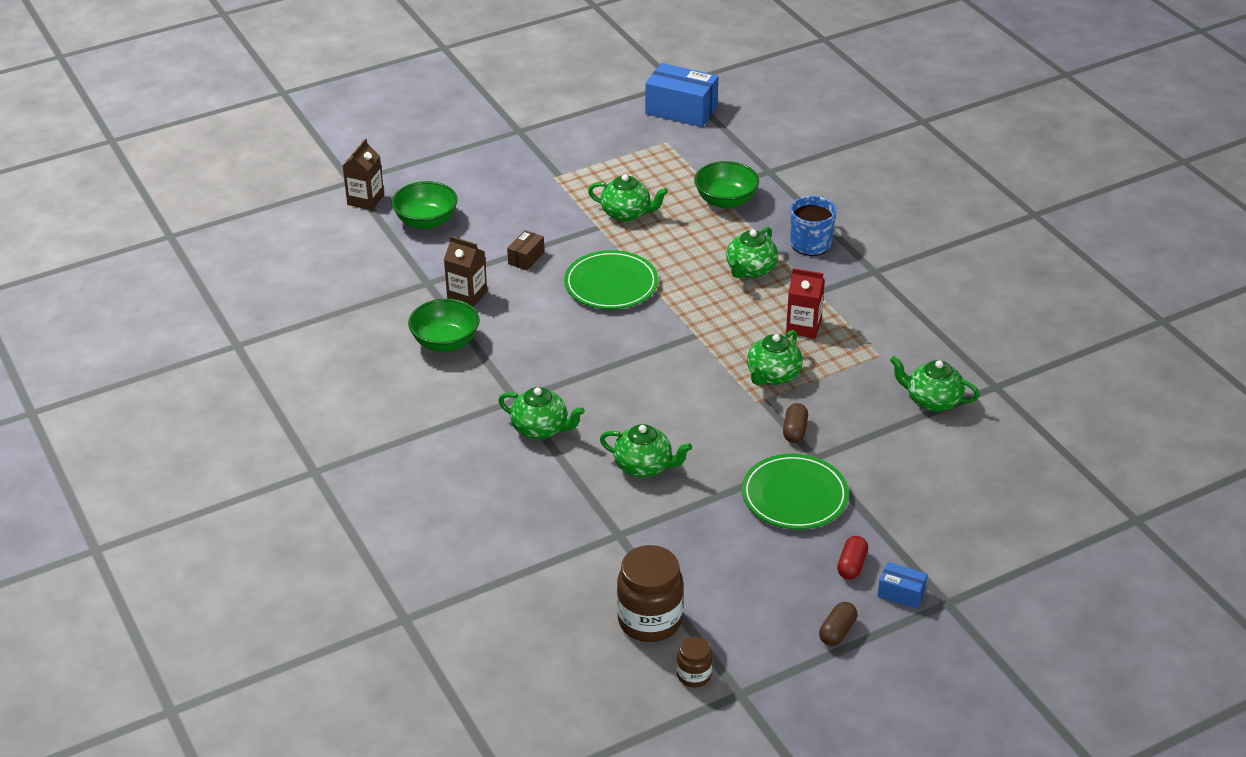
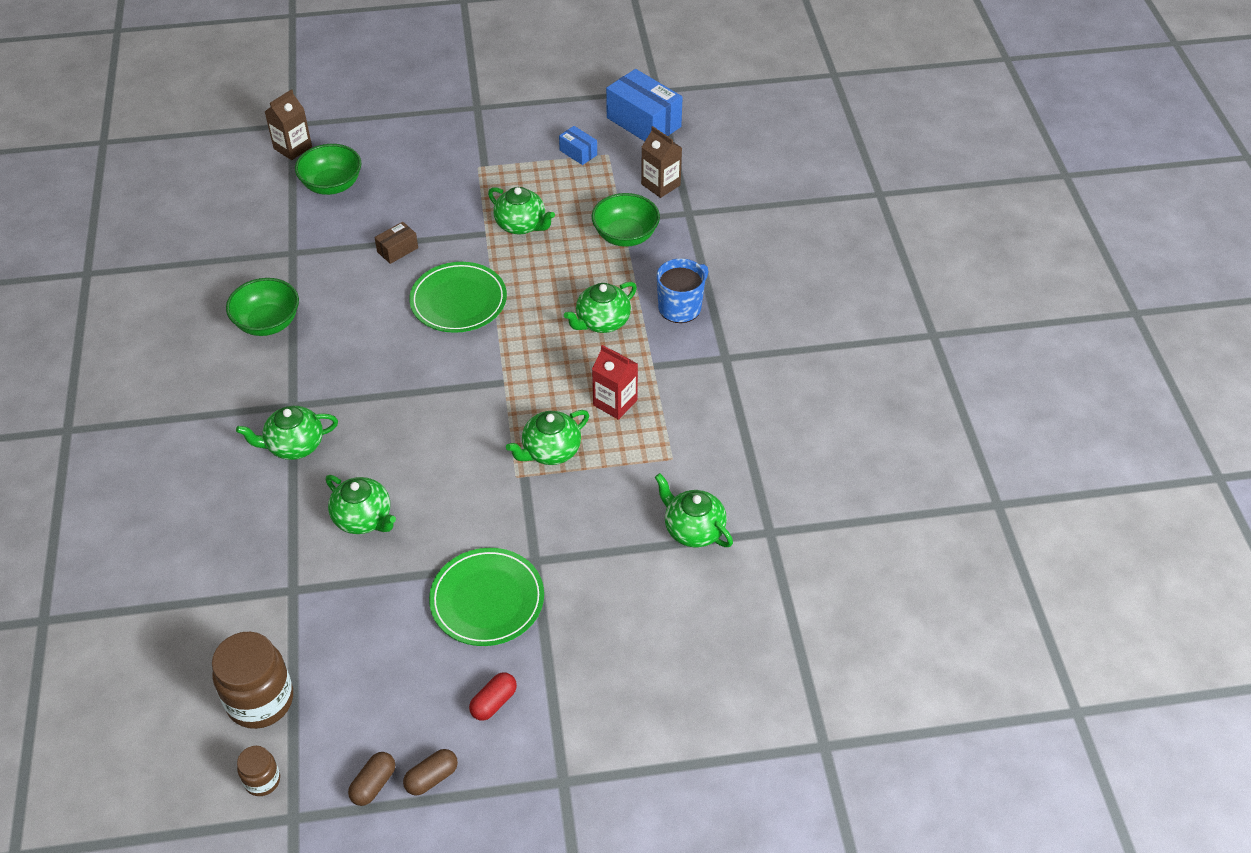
camera: 20 degrees right, 10 degrees up
brown carton [444,236,487,307] -> brown carton moved to [641,126,682,198]
green teapot [498,387,585,439] -> green teapot turned 120 degrees clockwise [236,406,338,460]
brown capsule [783,403,808,443] -> brown capsule moved to [348,752,395,806]
blue box [878,562,928,609] -> blue box moved to [559,126,597,165]

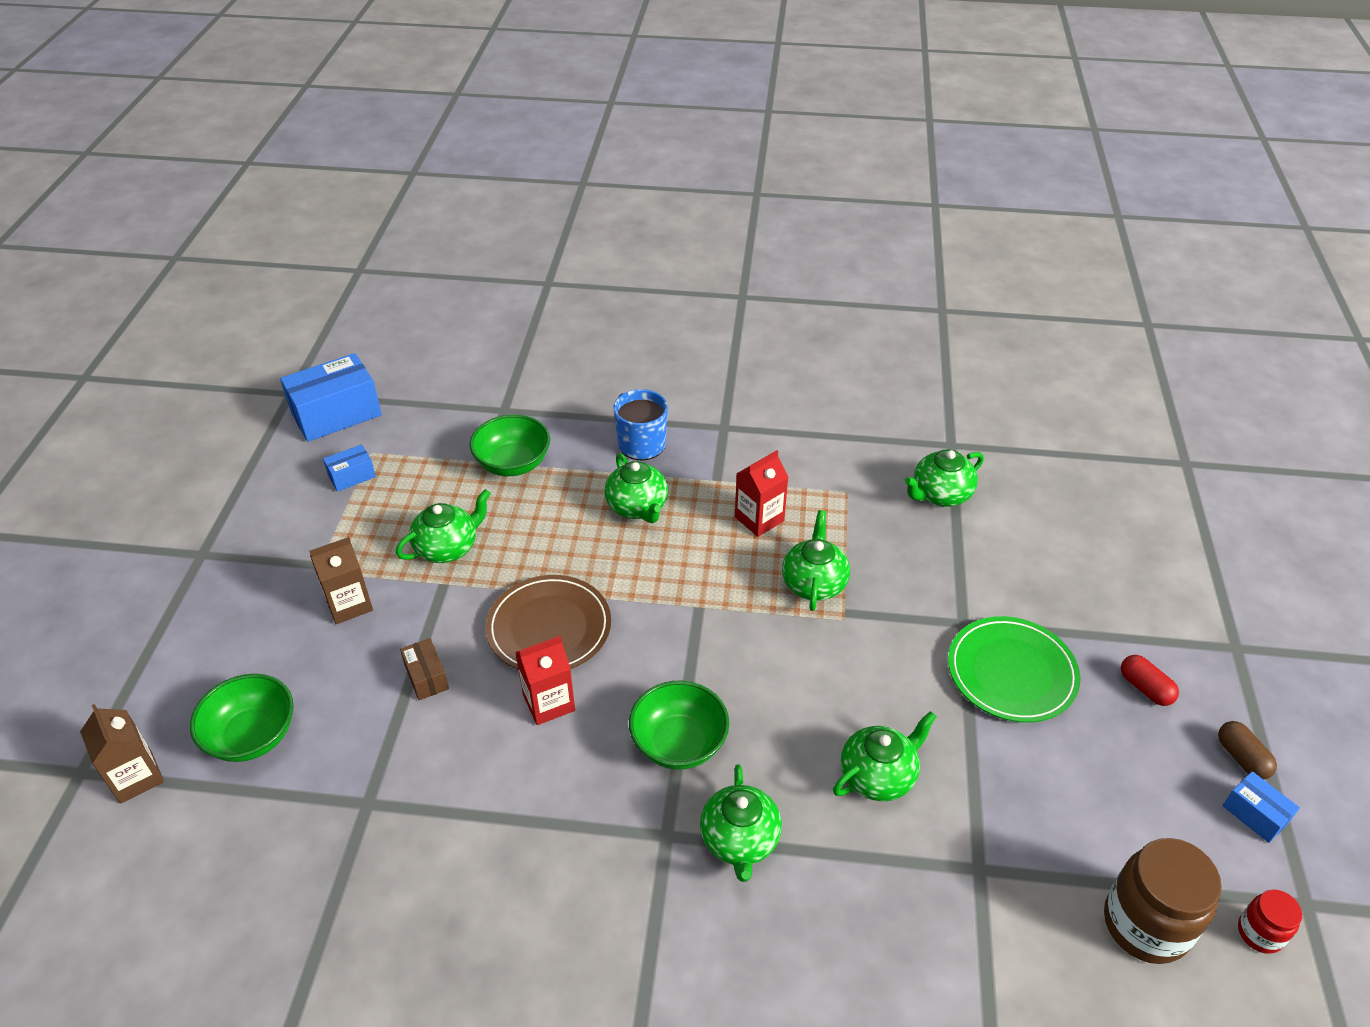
camera: 75 degrees left, 5 degrees down
green bowl [226,278,299,336] -> green bowl moved to [629,681,729,770]
brown jar [237,746,280,796] -> red jar [1238,889,1302,954]
brown capsule [348,752,395,806] -> blue box [1222,771,1300,843]
green plate [409,262,507,333] -> brown plate [486,575,611,670]
green teapot [506,410,589,465] -> green teapot turned 150 degrees counterclockwise [782,510,850,611]
brown carton [641,126,682,198] -> brown carton moved to [309,537,373,624]
none -> red carton [515,636,575,725]

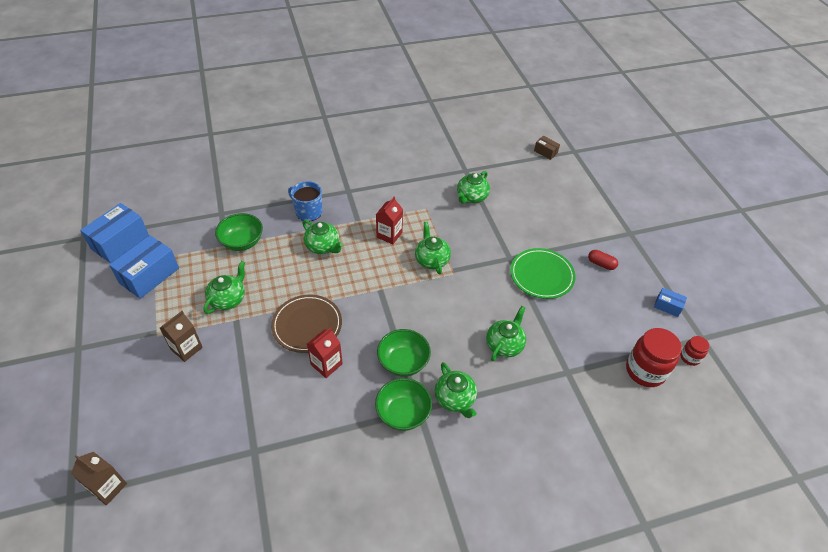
camera: 25 degrees left, 5 degrees up
green bowl [190,674,294,762] -> green bowl moved to [375,378,432,431]
blue box [323,444,376,492] -> blue box [109,235,179,299], size x2.01
brown box [400,638,449,700] -> brown box moved to [534,136,560,160]
brown jar [1104,838,1222,964] -> red jar [626,328,682,387]
brown capsule [1218,721,1277,780] -> none

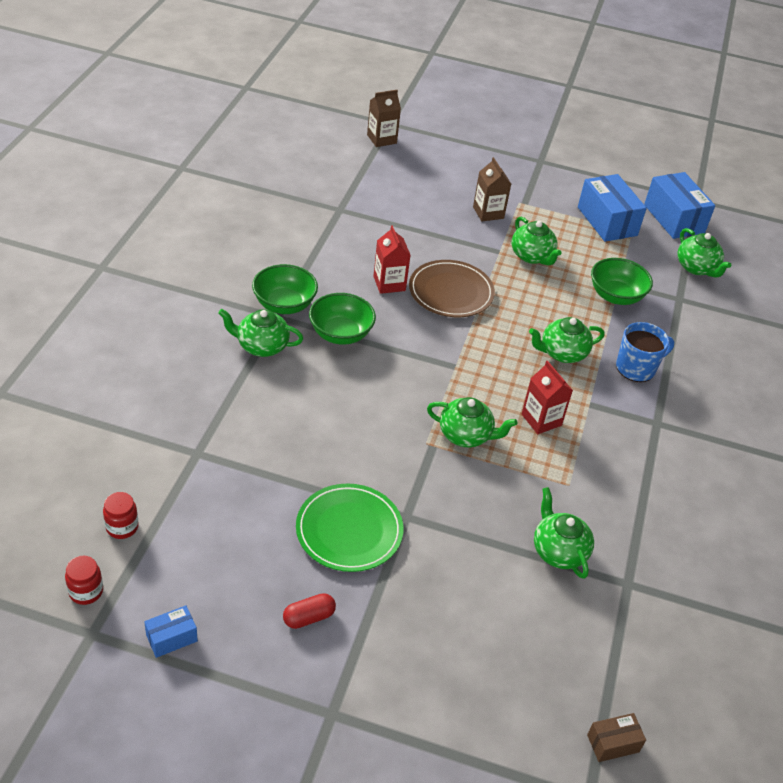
camera: 120 degrees right, 5 degrees down
green teapot [486,306,526,361] -> green teapot moved to [678,228,731,278]
red jar [626,328,682,387] -> red jar [103,492,138,539], size x0.52

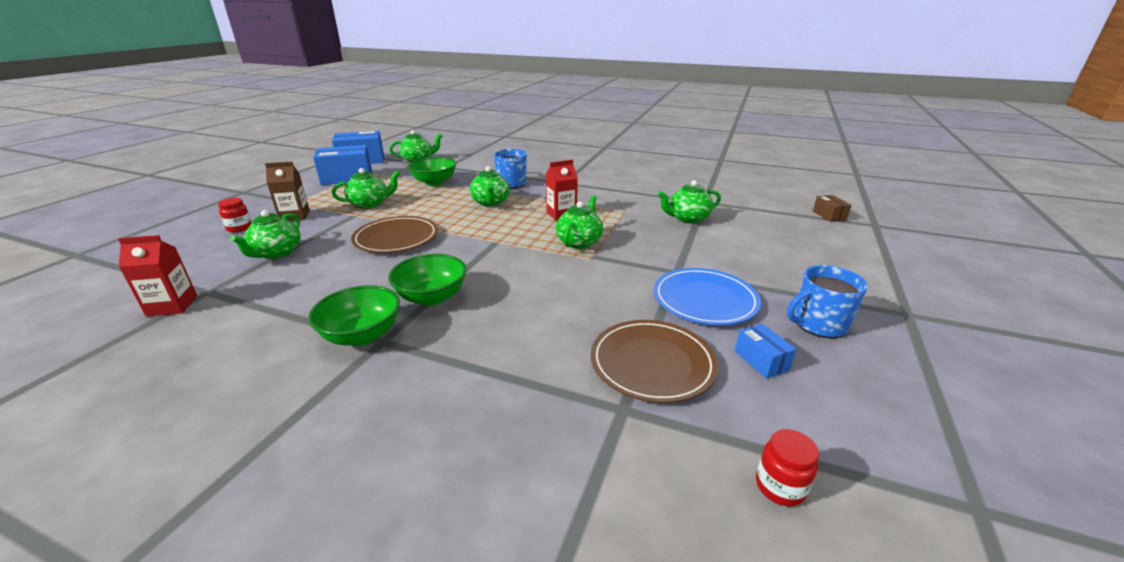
camera: 80 degrees left, 15 degrees down
red jar [65,556,103,605] -> red jar moved to [218,198,252,233]
blue box [144,605,198,658] -> blue box moved to [735,324,796,379]
green teapot [218,309,303,357] -> green teapot moved to [230,210,301,259]
red capsule [283,593,336,629] -> blue mug [787,265,868,338]
green plate [296,483,403,572] -> blue plate [654,268,761,325]
brown carton [367,90,401,147] -> none
red carton [373,225,410,294] -> red carton moved to [118,235,197,317]
none -> brown plate [591,320,718,403]

